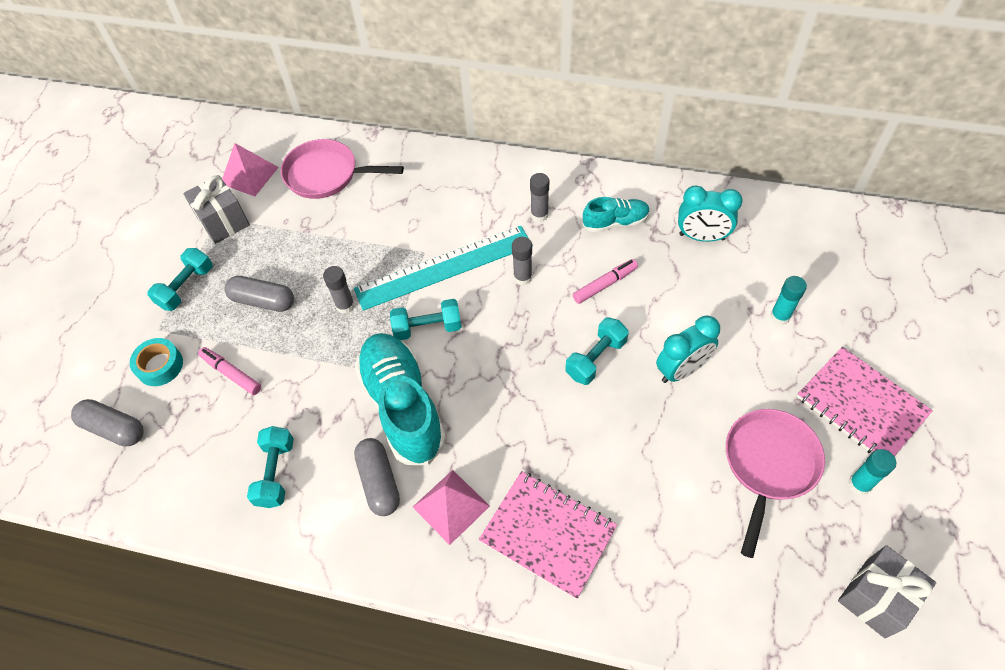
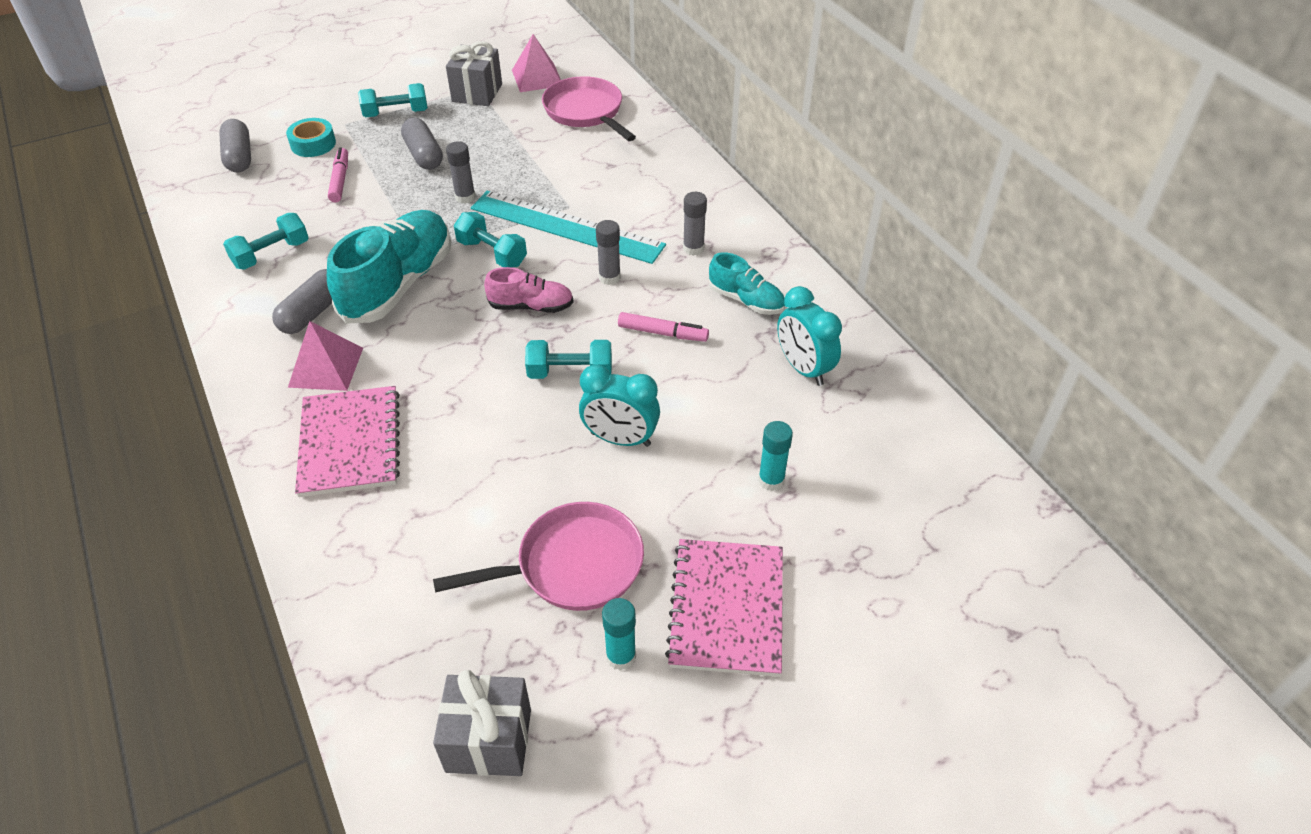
camera: 45 degrees right, 10 degrees down
none -> pink shoe [484,267,574,313]

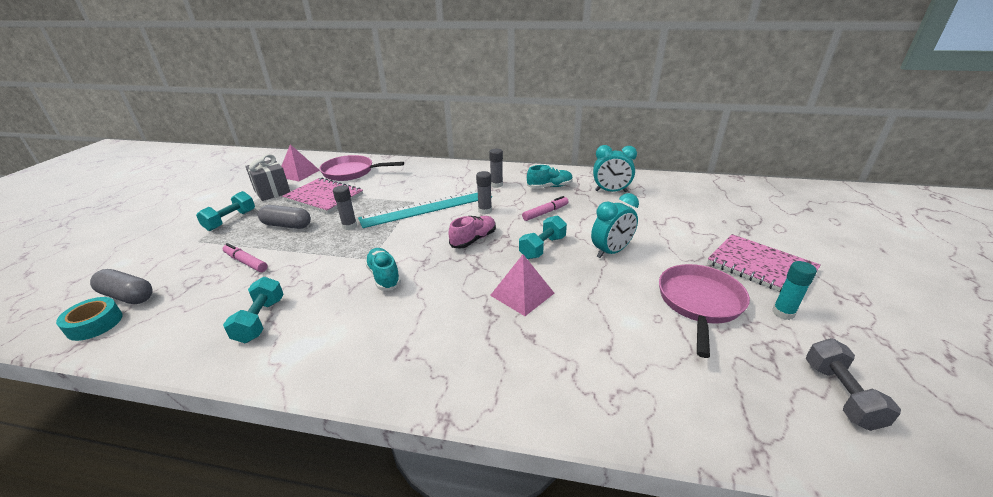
camera: 50 degrees left, 15 degrees down
grey capsule [272,269,332,334] -> none
turquoise tape [286,118,336,157] -> turquoise tape moved to [56,297,123,341]
pink pyramid [288,321,363,391] -> pink pyramid moved to [490,254,554,316]
pink notebook [295,386,400,497] -> pink notebook moved to [282,178,363,213]
turquoise shoe [327,210,451,324] -> turquoise shoe [365,248,401,290], size x0.52
grey gift [433,670,531,776] -> grey dumbbell [806,338,901,431]
turquoise dumbbell [454,212,527,268] -> none
turquoise glue stick [758,421,793,491] -> none

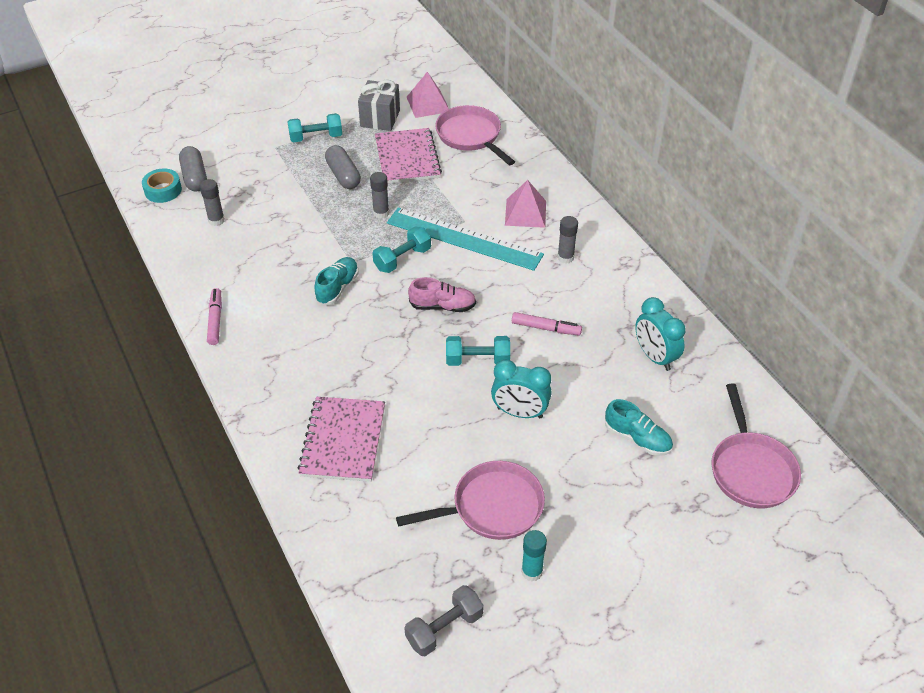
camera: 50 degrees right, 15 degrees up
pink marker [223,243,268,272] -> pink marker moved to [207,288,222,345]
turquoise dumbbell [223,277,284,343] -> turquoise dumbbell moved to [372,227,431,273]
grey glue stick [476,171,492,214] -> grey glue stick moved to [200,179,225,226]
pink pyramid [490,254,554,316] -> pink pyramid moved to [505,180,546,228]
turquoise shoe [527,165,573,188] -> turquoise shoe moved to [605,399,673,456]
pink notebook [707,234,820,292] -> pink notebook moved to [298,397,385,482]
none -> pink pan [712,383,801,508]

